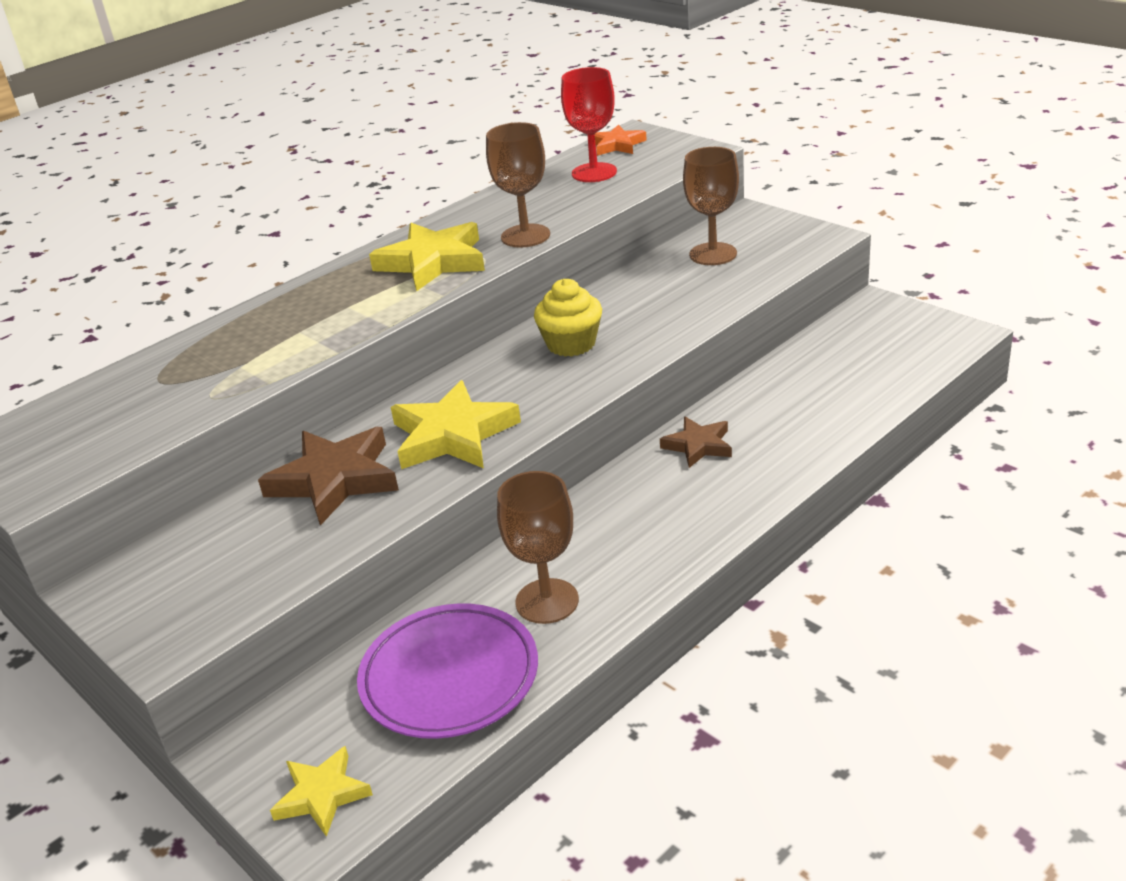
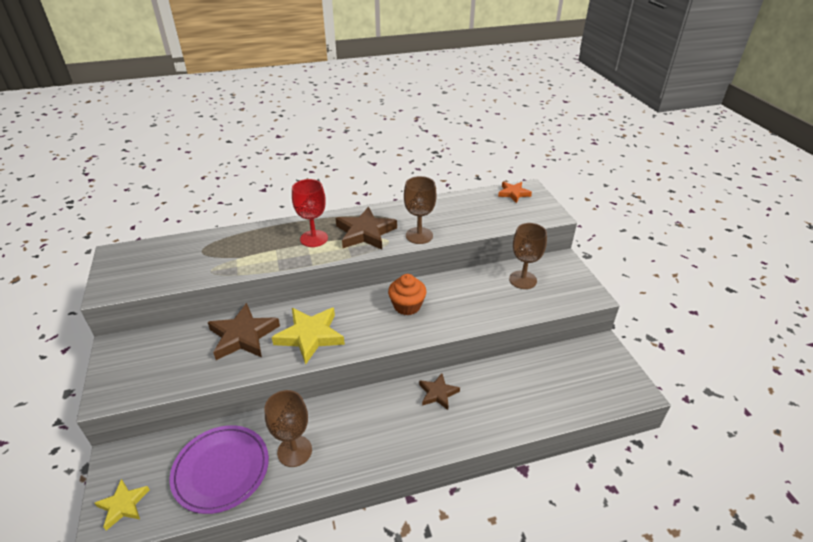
camera: 25 degrees right, 5 degrees up
yellow star [369,222,485,291] -> brown star [336,207,397,250]
yellow cupcake [534,279,602,357] -> orange cupcake [388,274,427,315]
red goblet [561,67,617,182] -> red goblet moved to [292,179,328,247]

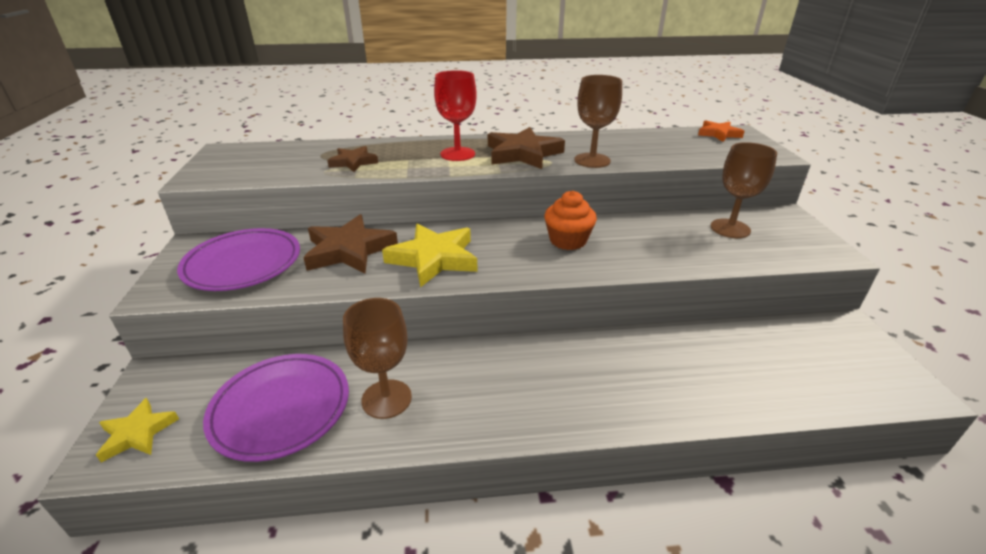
camera: 10 degrees right, 5 degrees down
brown star [419,373,460,410] -> brown star moved to [327,146,378,172]
none -> purple plate [177,228,300,291]

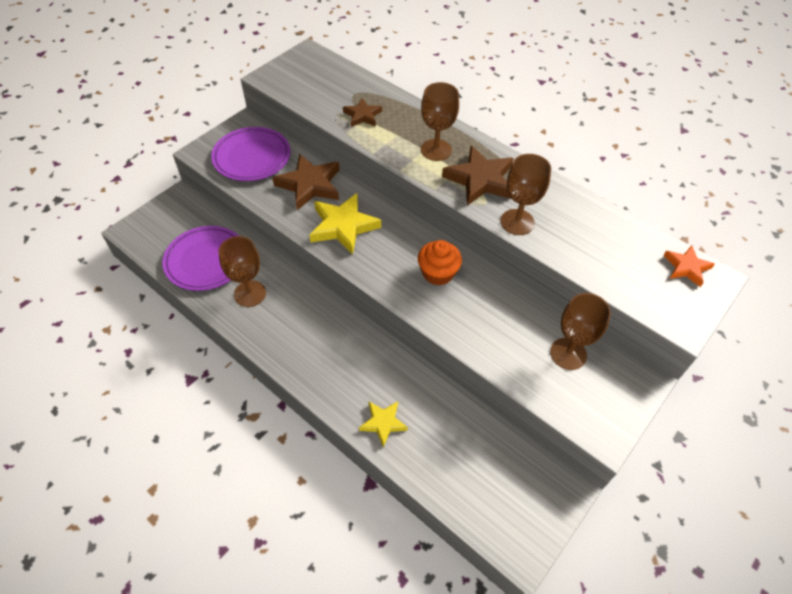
camera: 45 degrees right, 20 degrees up
yellow star [96,398,179,462] -> yellow star moved to [359,401,408,447]
red goblet [434,70,477,161] -> brown goblet [421,82,459,161]

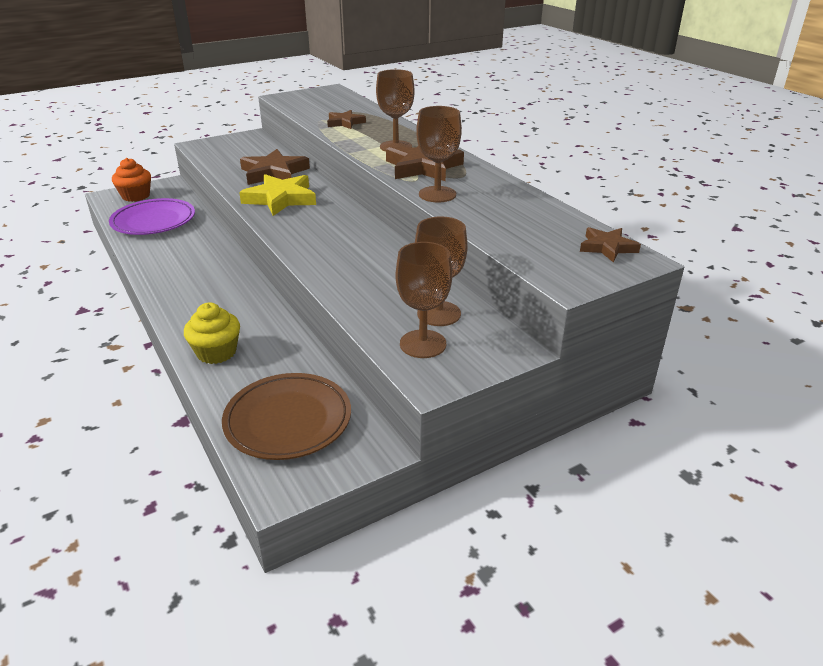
camera: 20 degrees right, 20 degrees down
purple plate [211,127,290,181] -> none
brown goblet [219,236,266,307] -> brown goblet moved to [396,242,452,358]
yellow star [359,401,408,447] -> yellow cupcake [184,302,240,364]
orange cupcake [418,240,462,285] -> orange cupcake moved to [112,158,151,202]
orange star [663,245,715,287] -> brown star [580,227,641,263]
none -> brown plate [222,373,351,460]

